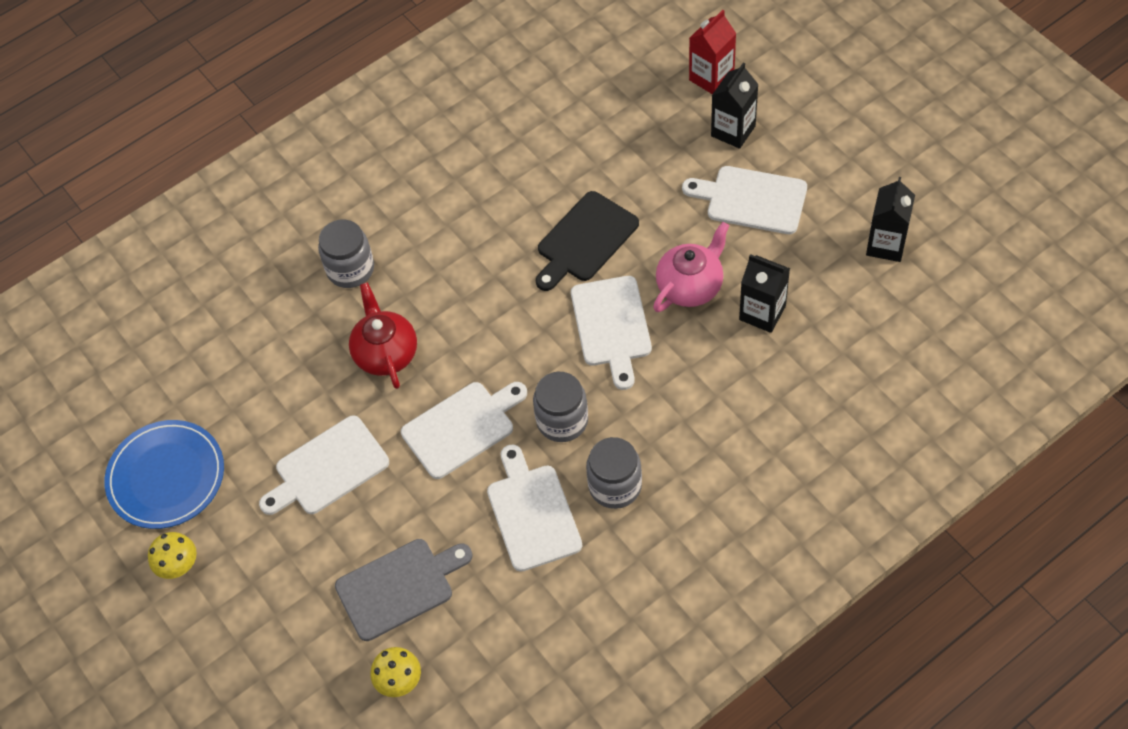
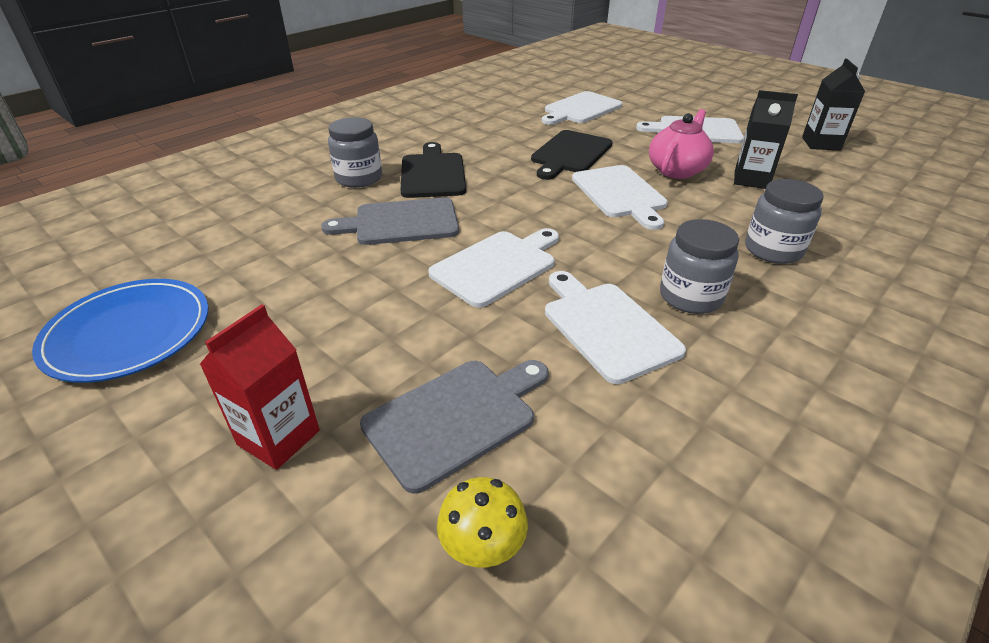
camera: 15 degrees left, 20 degrees down
yellow mushroom [148,532,197,579] -> none
white cutting board [259,415,389,515] -> white cutting board moved to [542,91,623,125]
red teapot [349,282,417,389] -> grey cutting board [321,198,459,245]
grey jar [533,372,588,442] -> grey jar moved to [745,179,824,264]
red carton [689,10,736,94] -> red carton moved to [199,304,320,470]
black carton [711,63,759,149] -> none
none -> black cutting board [401,142,466,198]

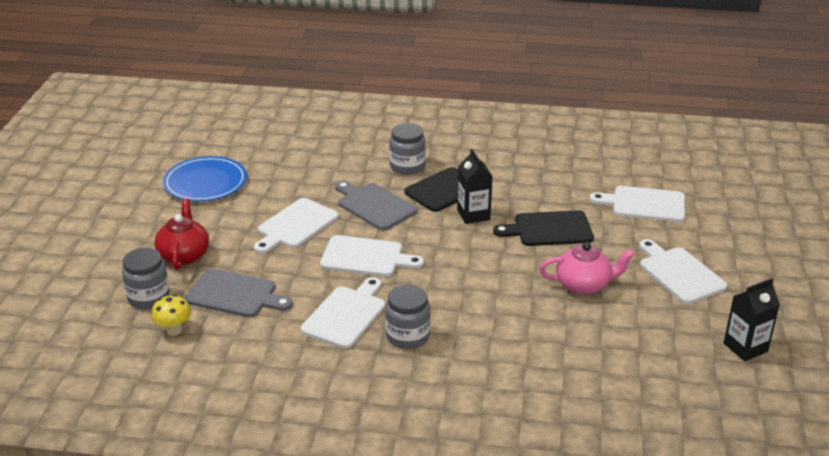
camera: 55 degrees right, 5 degrees down
red carton [199,304,320,470] -> red teapot [155,199,209,270]
white cutting board [572,165,668,230] -> white cutting board moved to [254,198,339,254]
black carton [734,90,798,189] -> black carton moved to [457,149,493,224]
grey jar [745,179,824,264] -> grey jar moved to [122,248,170,309]

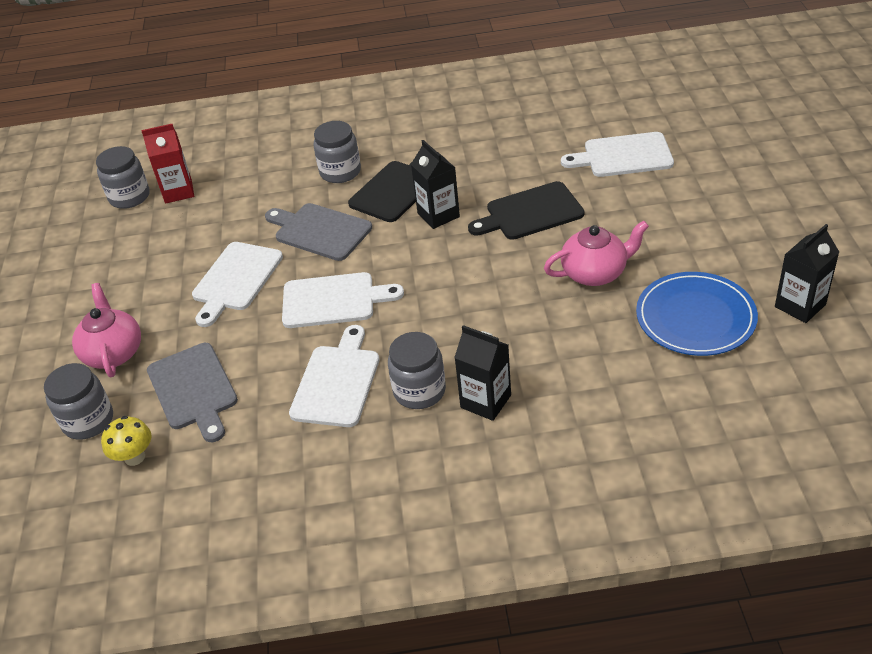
camera: 10 degrees left, 10 degrees up
red teapot [155,199,209,270] -> pink teapot [72,283,141,378]
blue plate [163,156,247,202] -> blue plate moved to [636,272,758,356]
grey cutting board [185,268,293,317] -> grey cutting board turned 60 degrees clockwise [147,343,238,442]
white cutting board [639,239,727,304] -> none
none -> grey jar [96,146,150,209]
none -> red carton [141,124,194,204]
none -> black carton [454,325,511,421]

